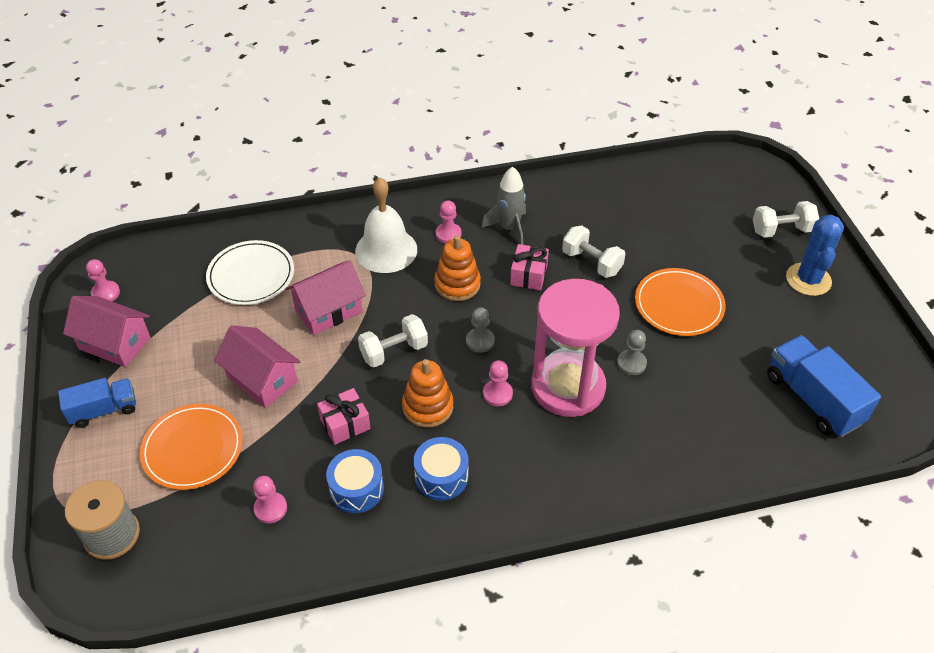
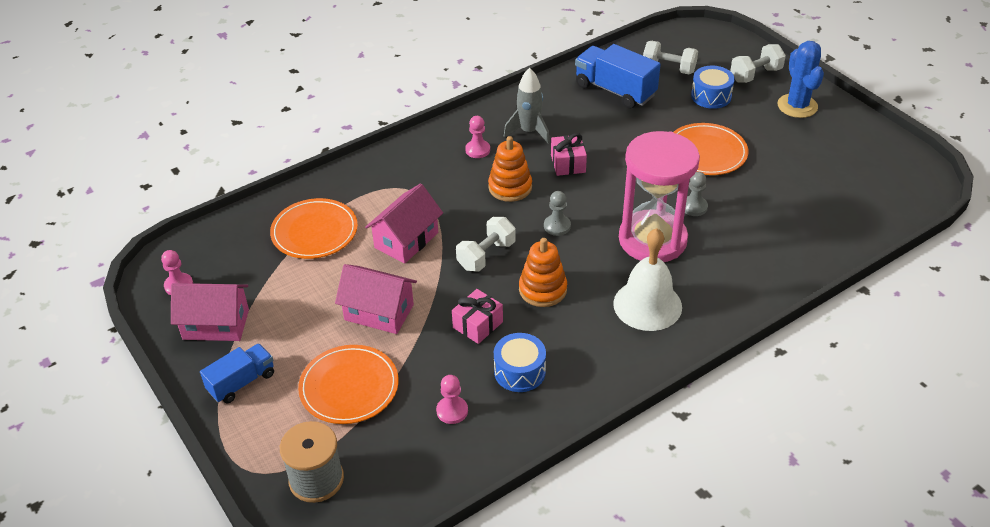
camera: 20 degrees left, 5 degrees down
white plate [206,240,294,305] -> orange plate [270,198,358,259]
white bell [355,177,417,273] -> white bell moved to [613,228,682,331]
blue drum [414,437,469,500] -> blue drum moved to [691,66,735,109]
pink pawn [483,360,513,406] -> none
white dumbbell [562,225,625,278] -> white dumbbell moved to [643,41,698,74]
blue truck [767,335,881,437] -> blue truck moved to [575,44,661,109]

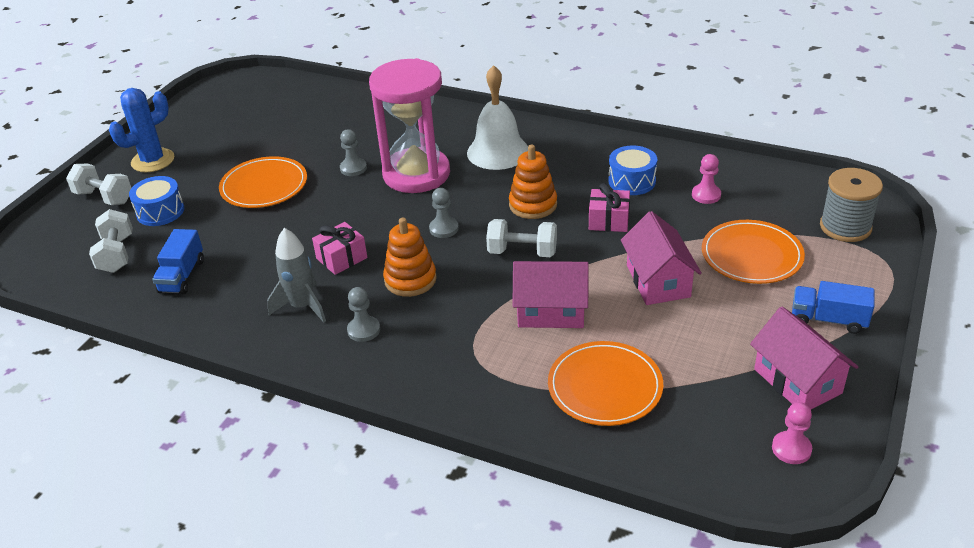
camera: 120 degrees left, 5 degrees down
pink pawn [465,116,490,158] -> grey pawn [347,287,380,342]
blue truck [575,44,661,109] -> blue truck [152,229,204,294], size x0.64

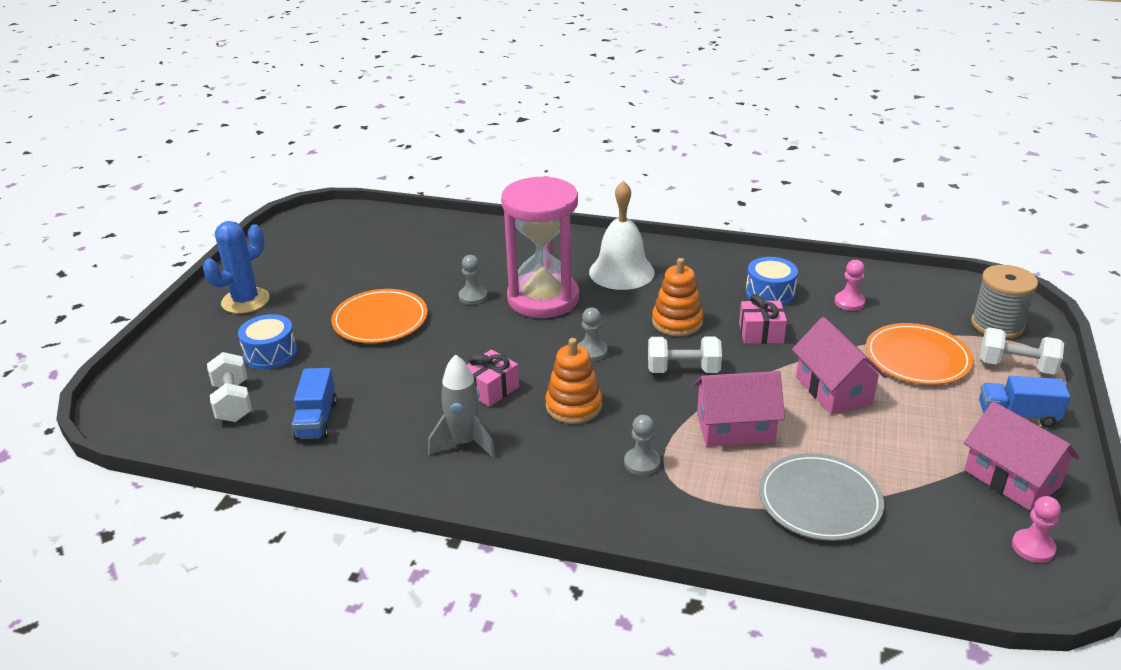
camera: 10 degrees left, 5 degrees down
white dumbbell [66,163,131,205] -> white dumbbell moved to [980,327,1064,375]
grey pawn [347,287,380,342] -> grey pawn moved to [624,415,660,476]
orange plate [548,341,663,426] -> grey plate [759,453,884,541]

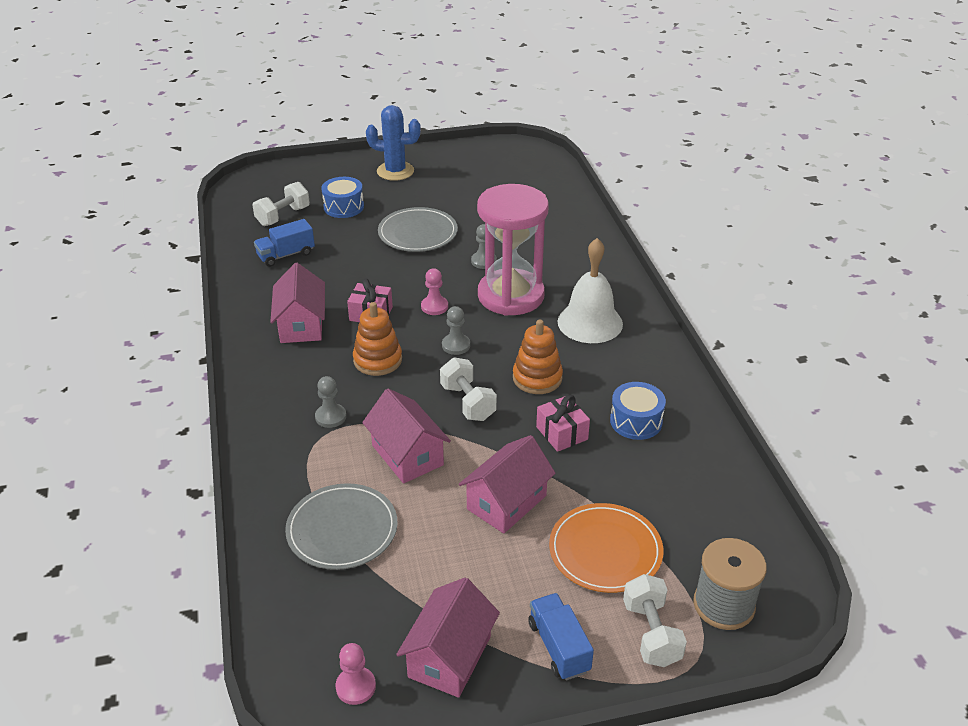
camera: 60 degrees right, 5 degrees up
orange plate [331,289,428,343] -> grey plate [378,207,458,252]
grey rocket [428,354,495,458] -> pink house [270,263,325,343]
pink pawn [834,260,865,311] -> pink pawn moved to [421,268,448,315]

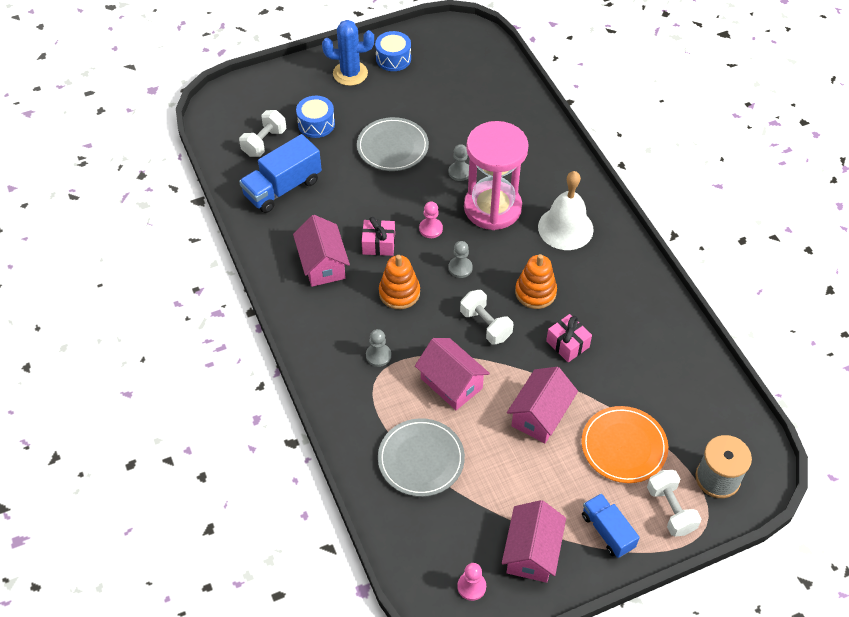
camera: 10 degrees left, 15 degrees up
blue truck [254,219,315,267] -> blue truck [239,134,322,213], size x1.57
blue drum [610,382,666,440] -> blue drum moved to [375,31,411,71]

